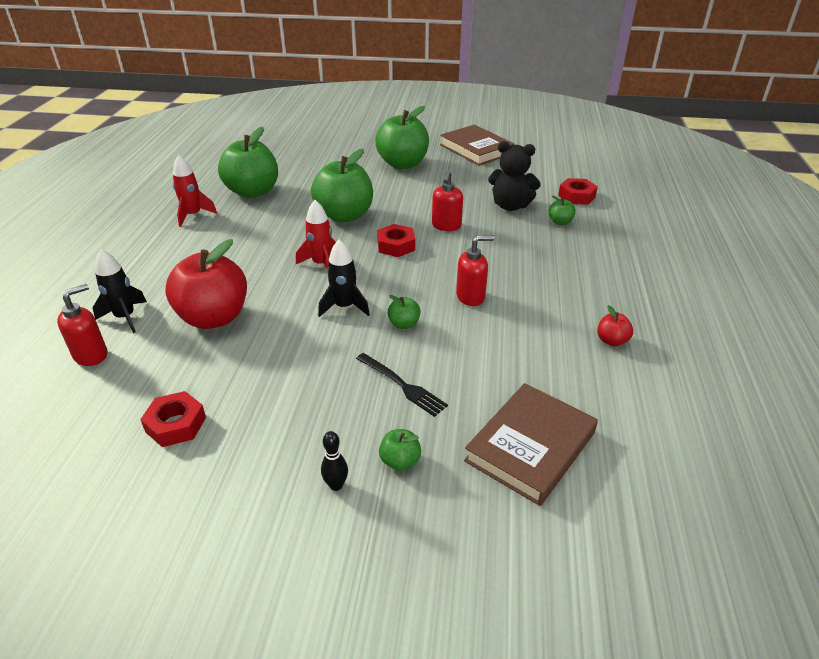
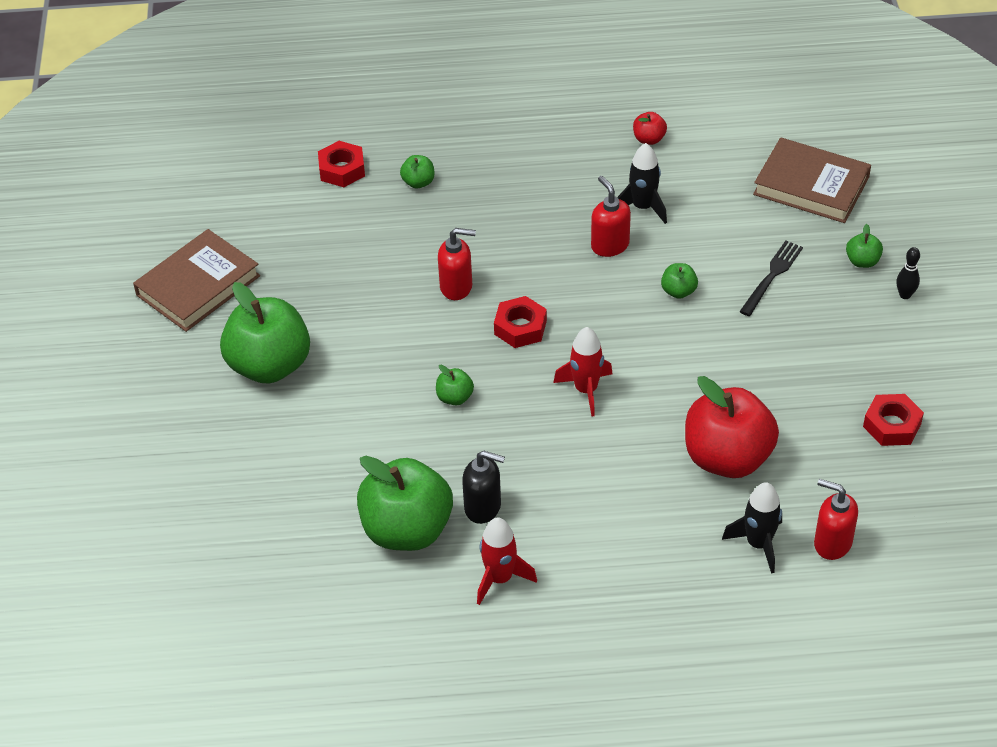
camera: 100 degrees left, 10 degrees up
green apple [311,149,373,222] -> green apple [436,364,474,405], size x0.43
black rocket [318,239,370,317] -> black rocket moved to [617,143,667,224]
black teddy bear [488,141,541,211] -> none
none -> black soap dispenser [462,450,505,524]

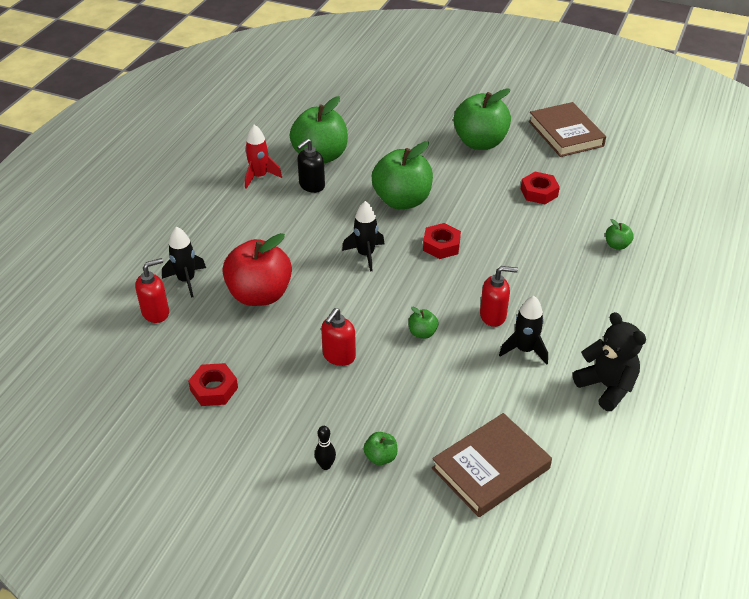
camera: 115 degrees right, 5 degrees down
red nut [318,141,365,187] -> red nut moved to [521,172,560,204]
green apple [436,364,474,405] -> green apple [372,141,433,209], size x2.35
red soap dispenser [438,228,476,300] -> red soap dispenser moved to [321,308,356,366]
red rocket [553,327,613,417] -> black rocket [342,201,384,271]
red apple [633,112,667,145] -> black teddy bear [573,312,646,411]
black fork [739,241,803,316] -> none

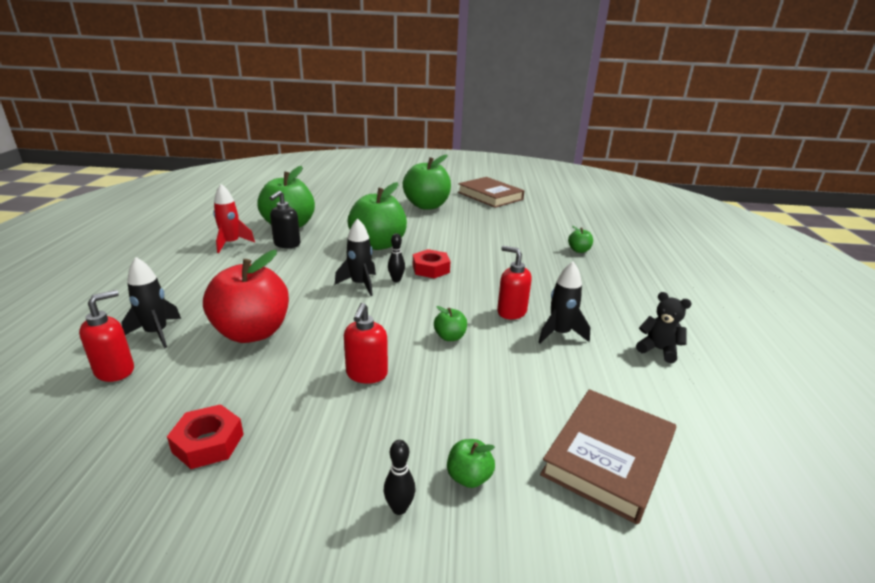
camera: 20 degrees left, 15 degrees down
red soap dispenser [480,266,518,327] -> red soap dispenser turned 120 degrees counterclockwise [497,246,532,319]
red nut [521,172,560,204] -> none
black teddy bear [573,312,646,411] -> black teddy bear [636,292,692,363], size x0.66
none -> black bowling pin [388,233,405,282]

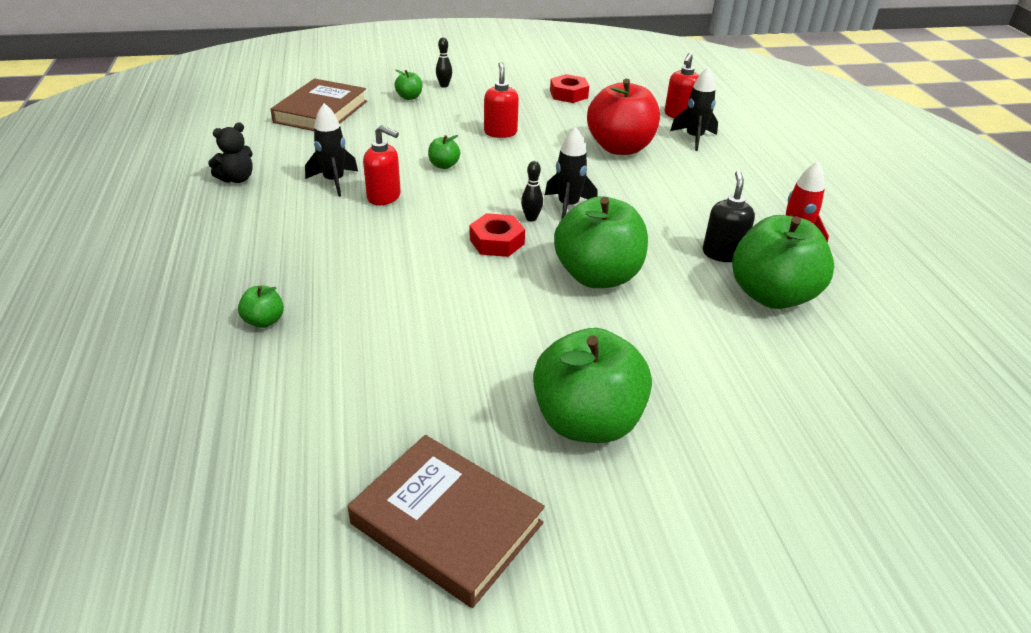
camera: 165 degrees right, 10 degrees up
black teddy bear [636,292,692,363] -> black teddy bear turned 60 degrees counterclockwise [208,123,253,183]

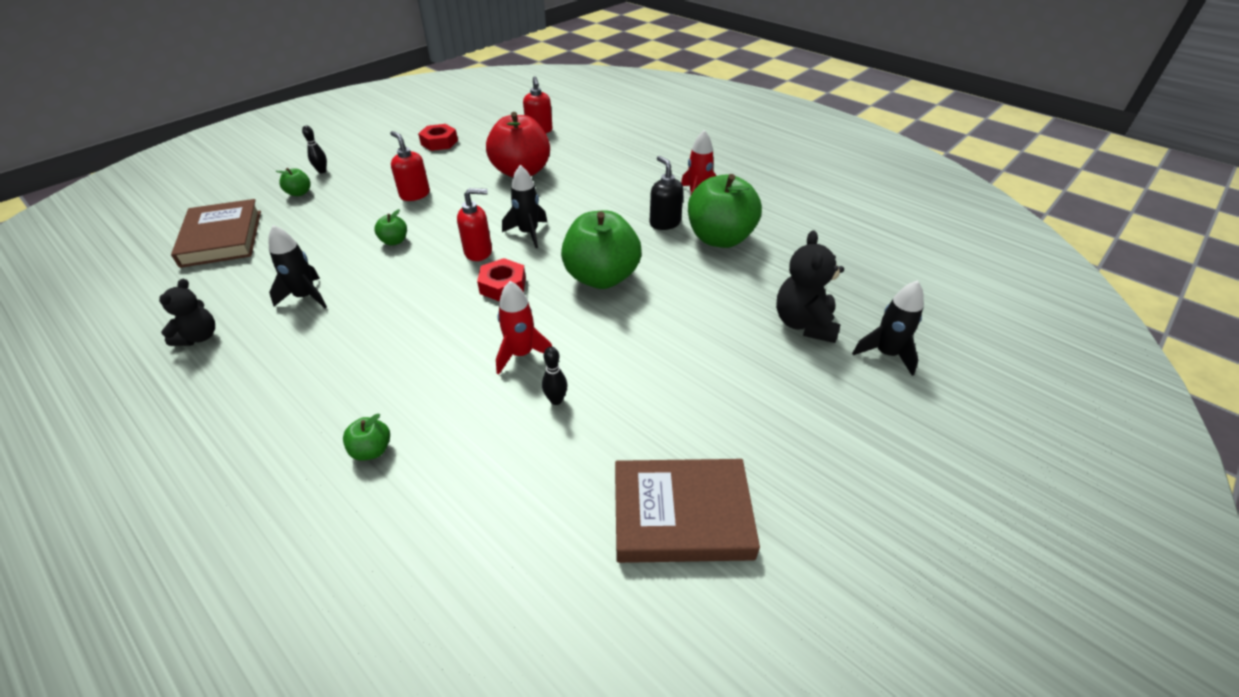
camera: 35 degrees left, 5 degrees up
red soap dispenser [363,125,401,205] -> red soap dispenser moved to [457,188,492,261]
black bowling pin [521,161,543,222] -> black bowling pin moved to [542,347,567,405]
green apple [533,328,652,443] -> none
black rocket [670,67,718,151] -> black rocket moved to [852,280,924,376]
none -> red rocket [496,281,552,375]
none -> black teddy bear [776,230,844,343]

